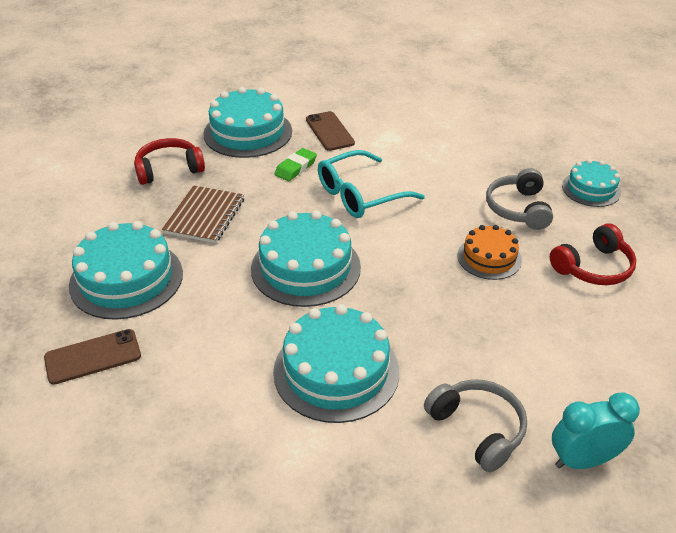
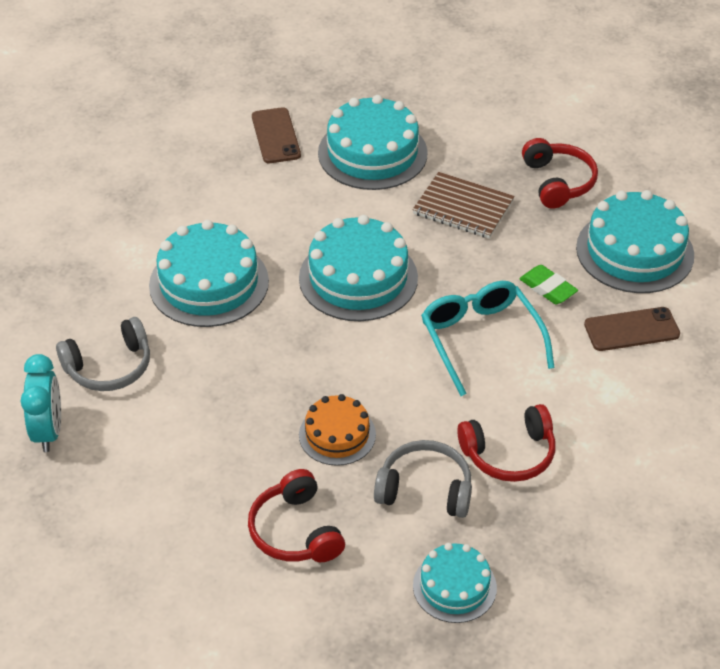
camera: 100 degrees right, 5 degrees up
none -> red headphones [457,404,556,482]

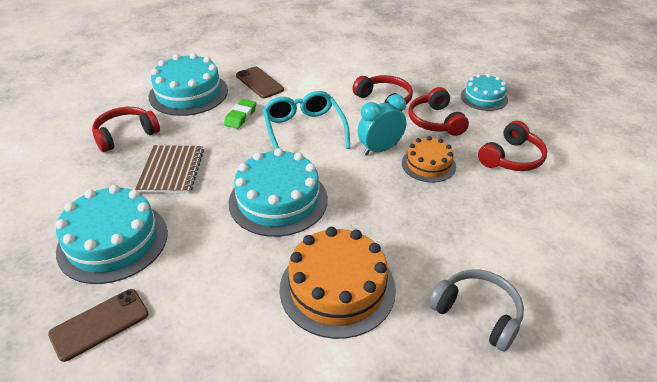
camera: 115 degrees left, 5 degrees down
turquoise clock [21,354,61,452] -> turquoise clock moved to [358,94,406,156]
turquoise cake [149,220,269,327] -> orange cake [280,227,396,339]
grey headphones [374,440,472,518] -> red headphones [408,87,469,136]
turquoise glasses [421,281,555,396] -> turquoise glasses turned 120 degrees clockwise [263,91,350,150]

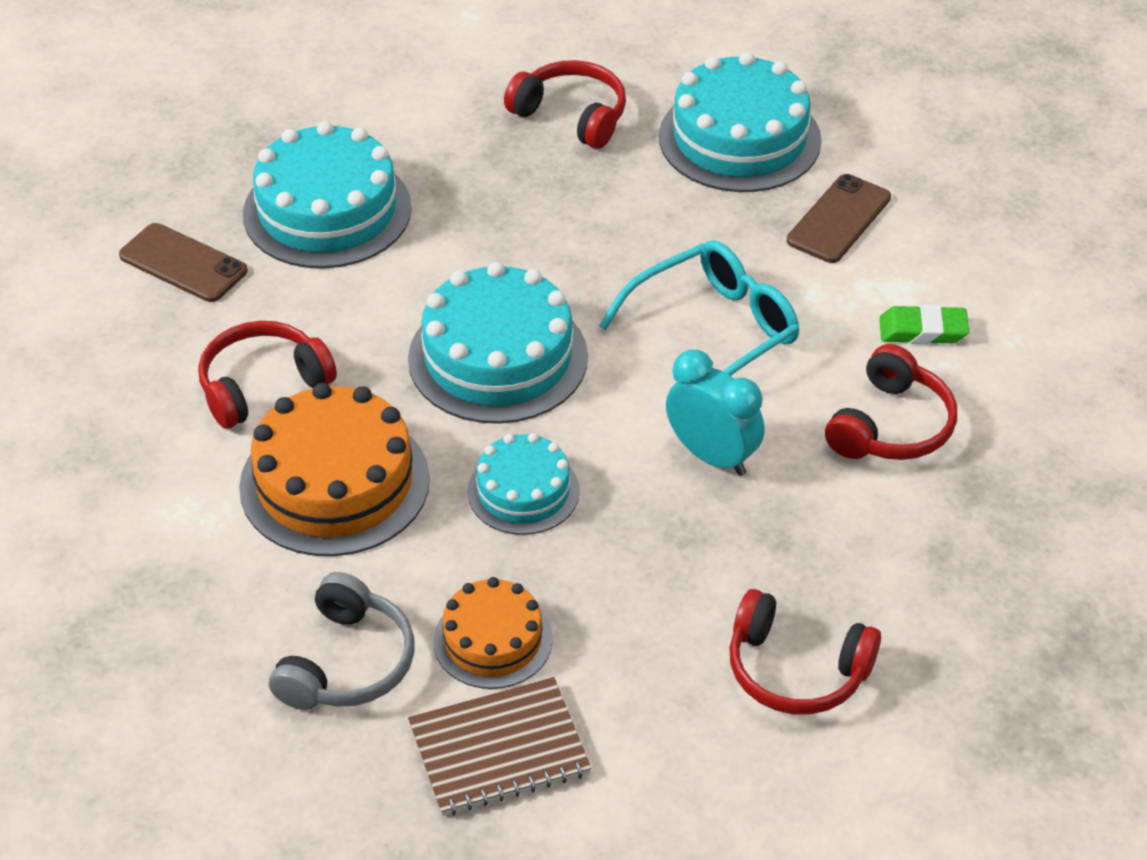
camera: 70 degrees right, 5 degrees up
brown notebook [135,145,204,193] -> brown notebook moved to [408,677,592,816]
green eraser [224,99,257,129] -> green eraser moved to [879,305,969,344]
orange cake [402,136,456,183] -> orange cake moved to [433,577,553,689]
red headphones [408,87,469,136] -> red headphones moved to [198,321,337,429]
turquoise cake [461,74,508,111] -> turquoise cake moved to [467,433,580,535]

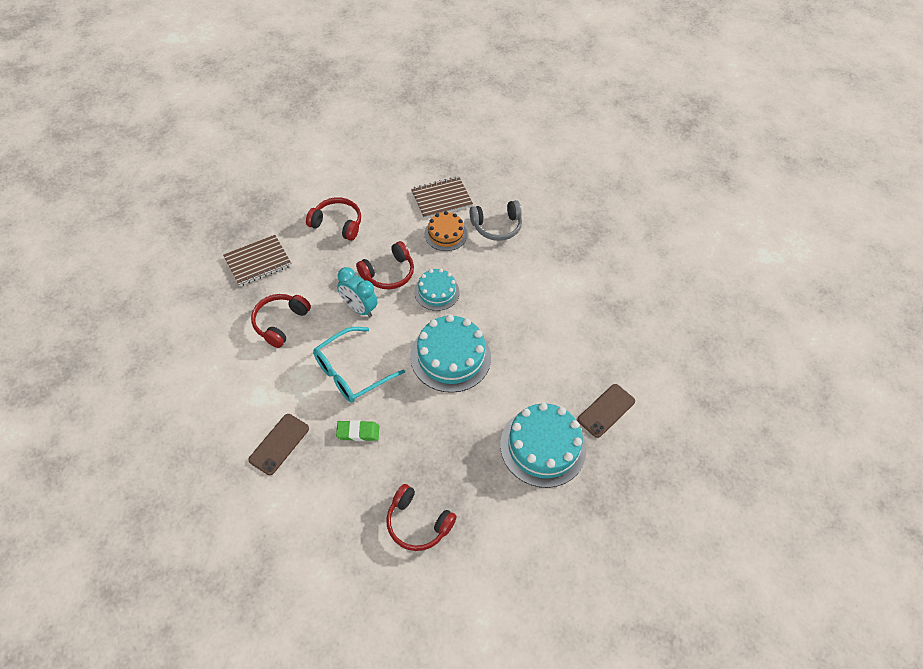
camera: 175 degrees right, 10 degrees up
brown phone [119,223,248,302] -> brown phone turned 75 degrees counterclockwise [577,384,635,438]
red headphones [198,321,337,429] -> red headphones moved to [356,241,414,289]
orange cake [239,383,430,556] -> none
grey headphones [269,572,415,710] -> grey headphones turned 120 degrees counterclockwise [470,200,522,241]
turquoise cake [659,52,822,192] -> none
green eraser [879,305,969,344] -> green eraser moved to [336,420,379,441]
none -> brown notebook [223,235,292,286]

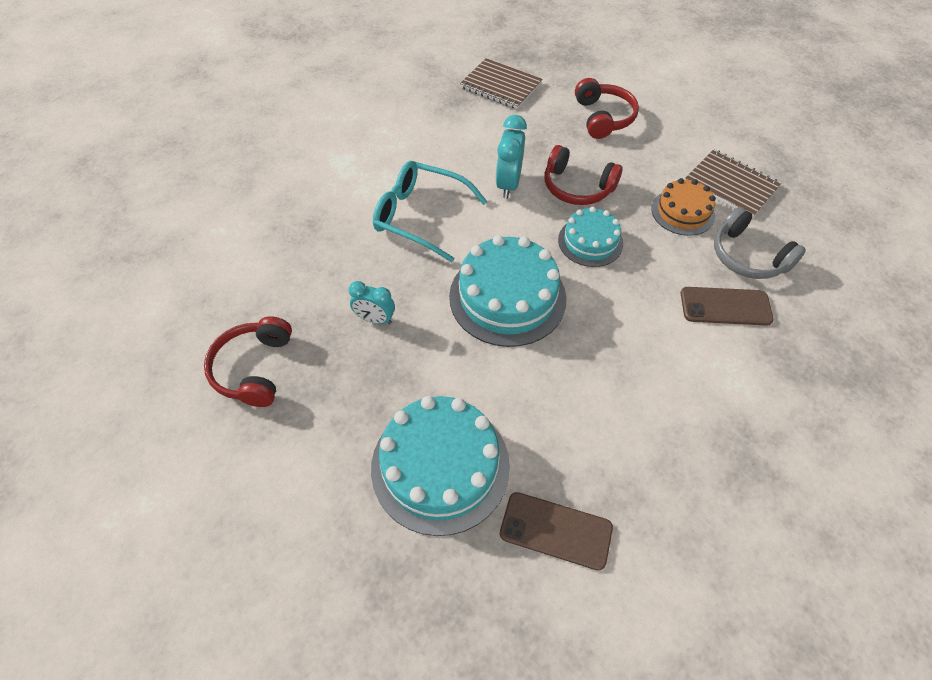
camera: 65 degrees right, 0 degrees up
brown phone [248,414,309,475] -> brown phone moved to [681,287,774,326]
red headphones [251,294,311,348] -> none
green eraser [336,420,379,441] -> none
none -> turquoise clock [349,281,395,324]

